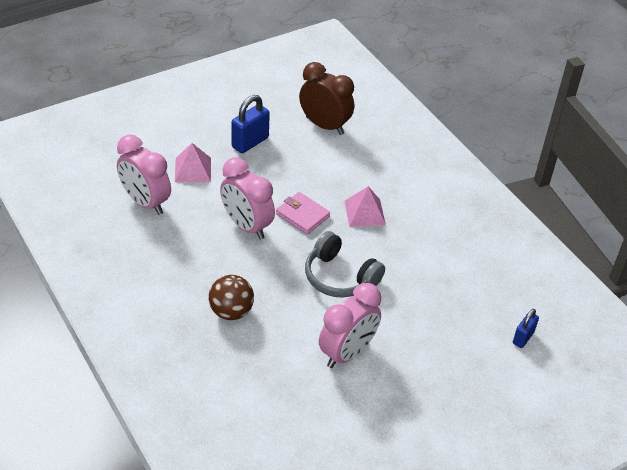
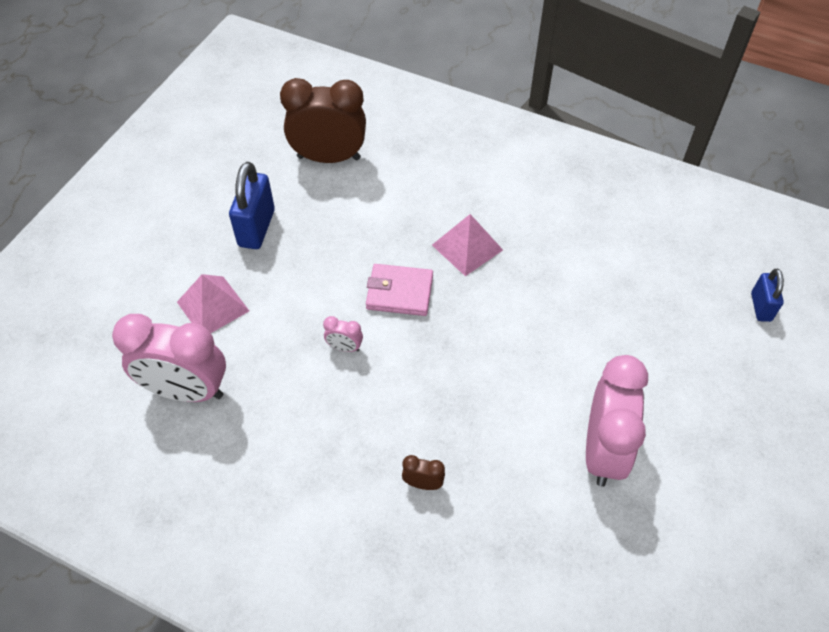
camera: 30 degrees left, 10 degrees up
brown ball [209,275,254,320] -> brown clock [402,455,445,490]
pink clock [220,157,275,240] -> pink clock [323,316,363,352], size x0.41
grey headphones [305,231,385,298] -> none

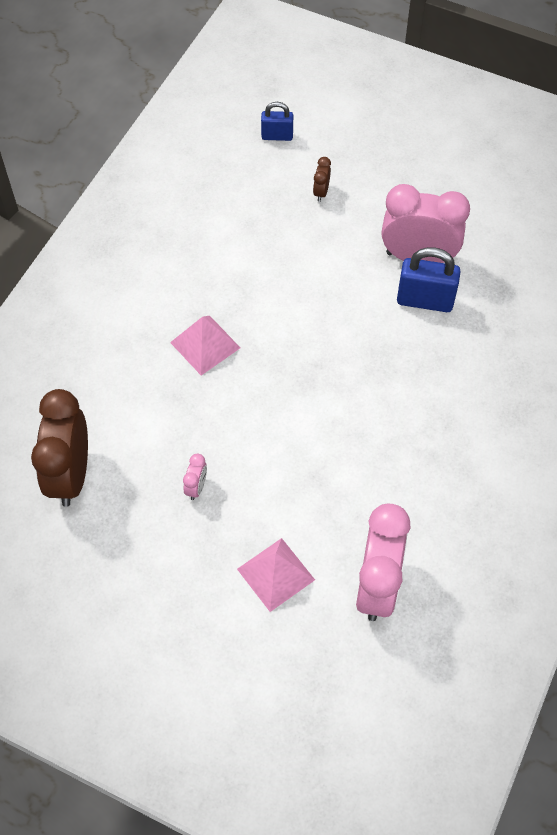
camera: 90 degrees left, 5 degrees up
blue padlock [229,162,275,249] -> blue padlock moved to [397,247,461,312]
pink clock [323,316,363,352] -> pink clock moved to [183,454,207,500]
pink wallet [366,264,433,316] -> none
brown clock [402,455,445,490] -> brown clock moved to [313,157,331,202]

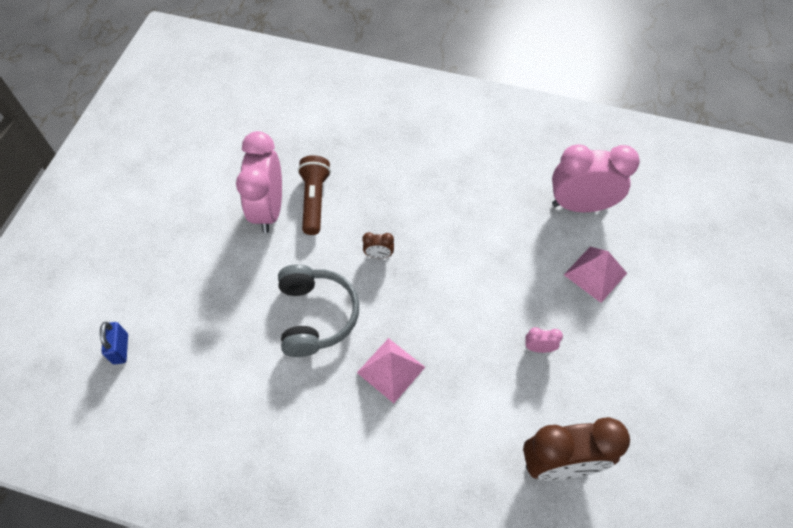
camera: 100 degrees left, 0 degrees up
brown clock [313,157,331,202] -> brown clock moved to [362,232,394,259]
blue padlock [397,247,461,312] -> brown flashlight [298,155,331,235]
none -> grey headphones [278,264,359,357]

